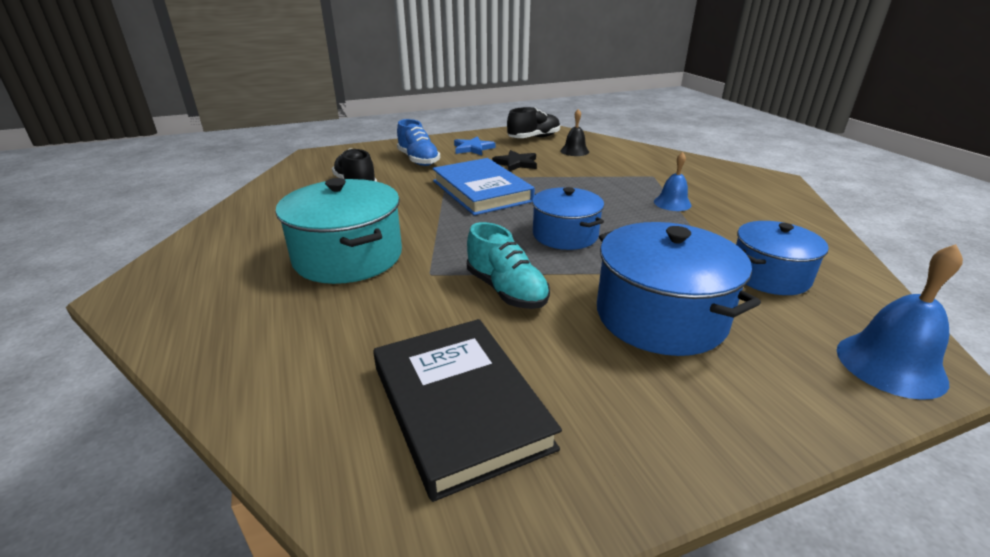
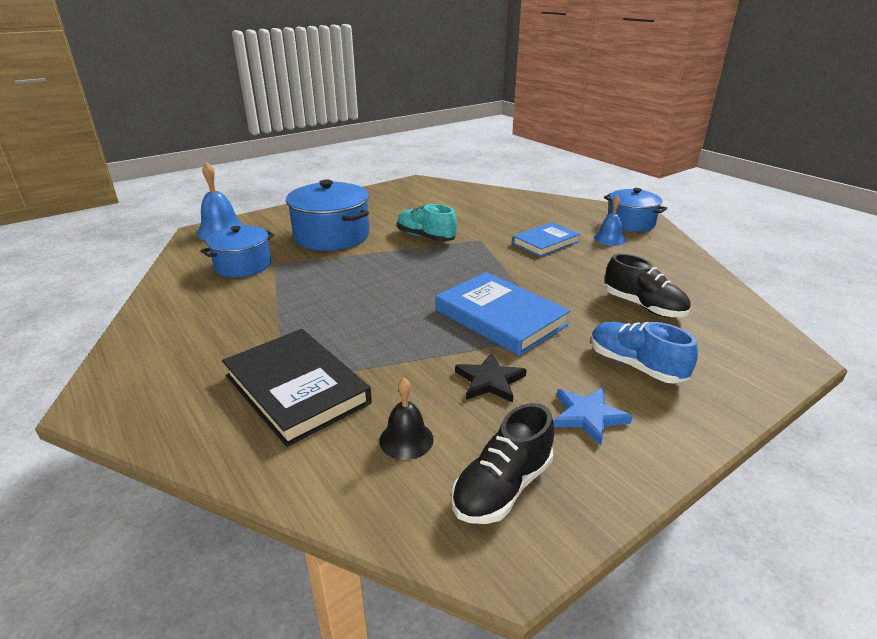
camera: 165 degrees right, 0 degrees up
turquoise pot [276,178,402,284] -> blue book [512,222,580,257]
black book [373,319,562,502] -> black book moved to [222,329,372,447]
blue pot [532,187,604,250] -> blue pot moved to [604,188,667,232]
blue bell [654,152,692,211] -> blue bell moved to [594,195,626,246]

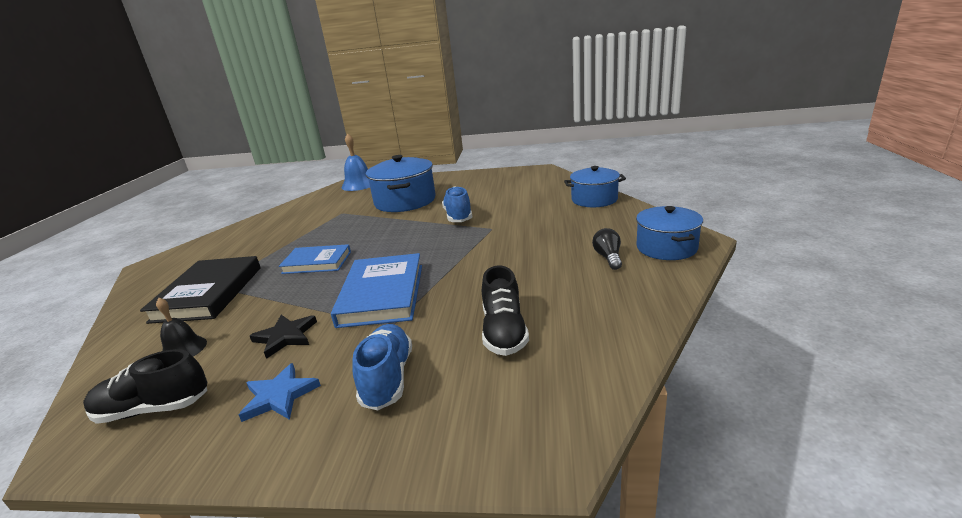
camera: 45 degrees right, 5 degrees down
blue pot [201,226,274,277] -> blue pot moved to [564,166,626,207]
turquoise shoe [397,204,457,242] -> blue shoe [442,186,472,222]
blue book [512,222,580,257] -> blue book moved to [279,244,351,274]
blue bell [594,195,626,246] -> black light bulb [592,228,622,270]

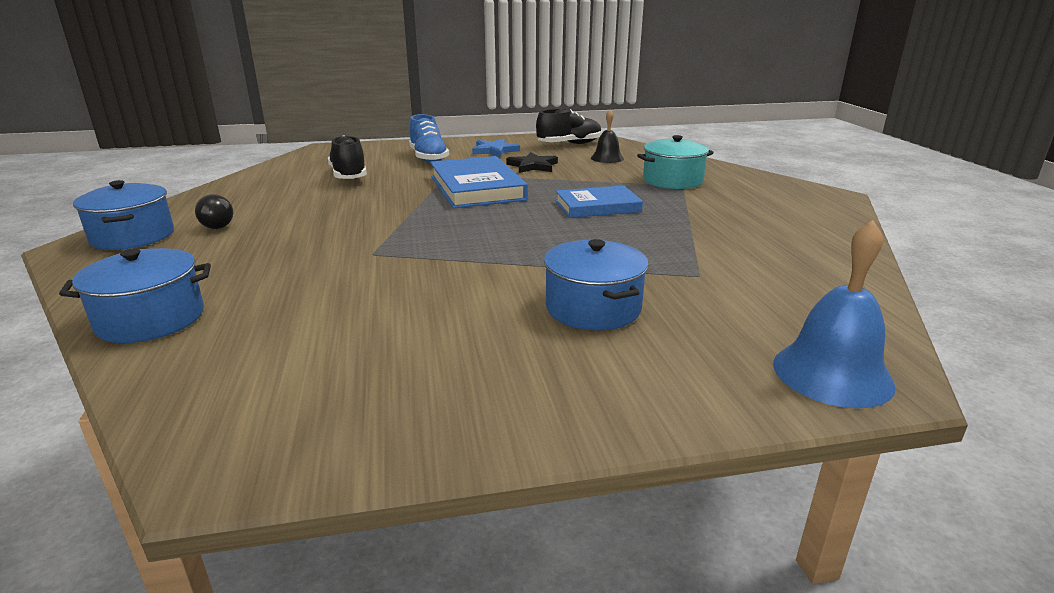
camera: 160 degrees right, 0 degrees up
black book [140,256,261,324] -> turquoise pot [637,135,714,189]
blue pot [366,155,436,212] -> blue pot [544,239,649,330], size x0.66
blue shoe [442,186,472,222] -> none

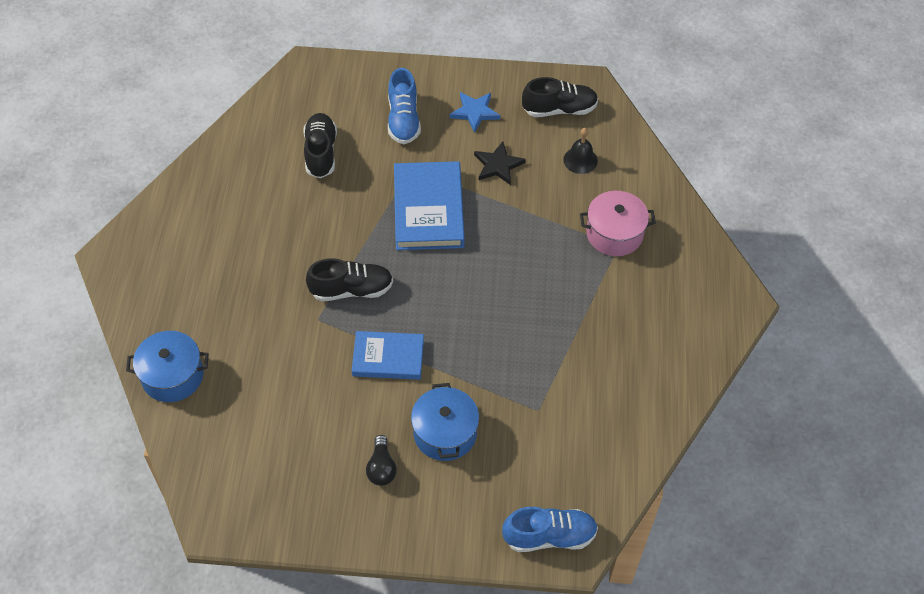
camera: 15 degrees right, 30 degrees up
blue pot [73,180,174,250] -> none
black light bulb [195,194,234,229] -> black light bulb moved to [366,435,397,486]
blue book [556,186,643,218] -> blue book moved to [352,331,424,380]
turquoise pot [637,135,714,189] -> pink pot [580,191,656,256]
blue bell [773,220,896,409] -> blue shoe [502,507,598,552]
none -> black shoe [306,258,393,301]

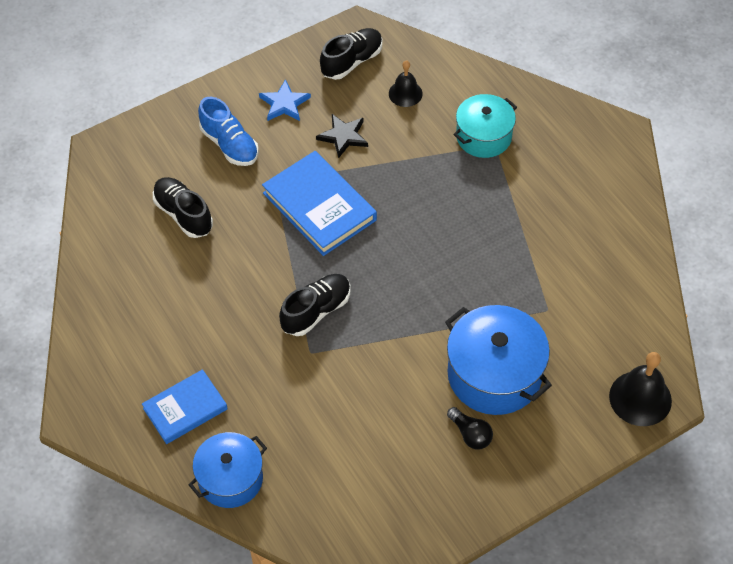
camera: 35 degrees left, 0 degrees up
blue book [352,331,424,380] -> blue book moved to [142,369,228,444]
blue pot [411,383,479,461] -> blue pot [445,305,552,415], size x1.52
blue shoe [502,507,598,552] -> black bell [609,352,672,426]
pink pot [580,191,656,256] -> turquoise pot [453,94,517,158]

